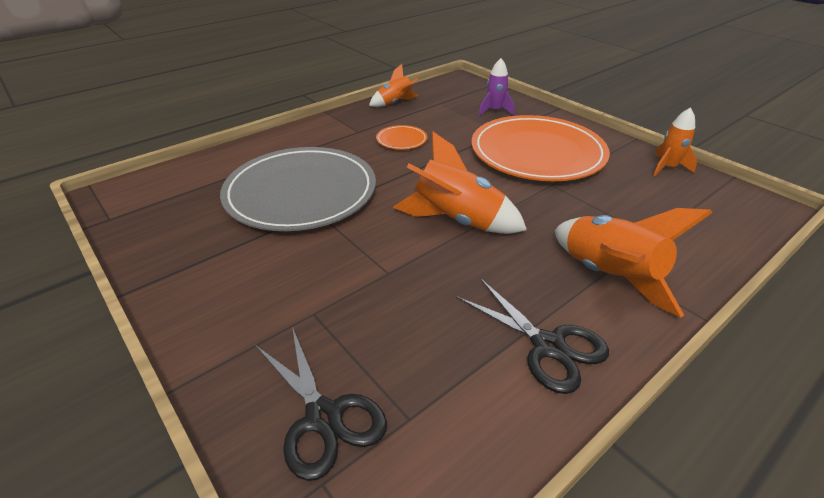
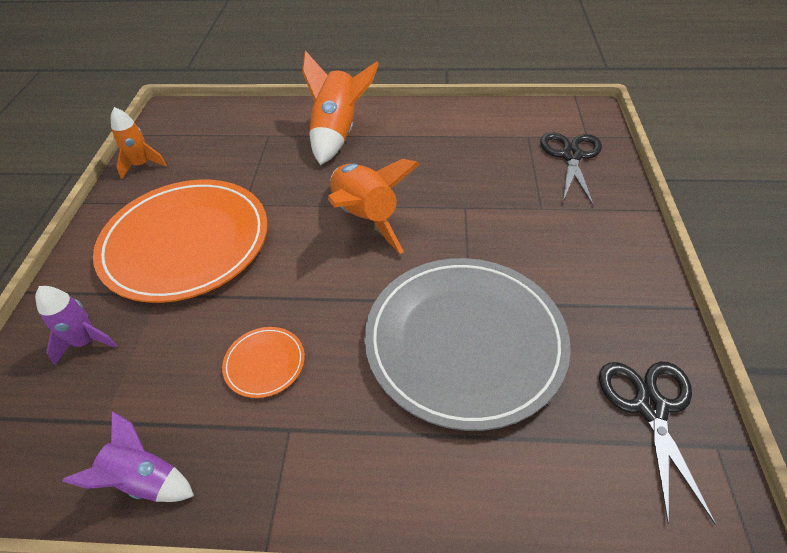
camera: 135 degrees left, 10 degrees up
orange rocket [369,64,419,107] -> purple rocket [62,412,194,502]
black scissors [456,278,609,394] -> black scissors moved to [599,362,716,524]

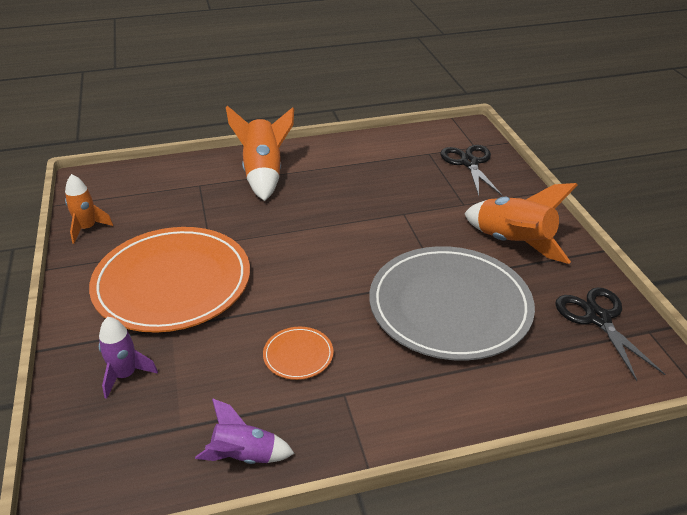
camera: 20 degrees left, 10 degrees down
orange rocket [328,159,420,254] -> orange rocket moved to [464,183,578,264]

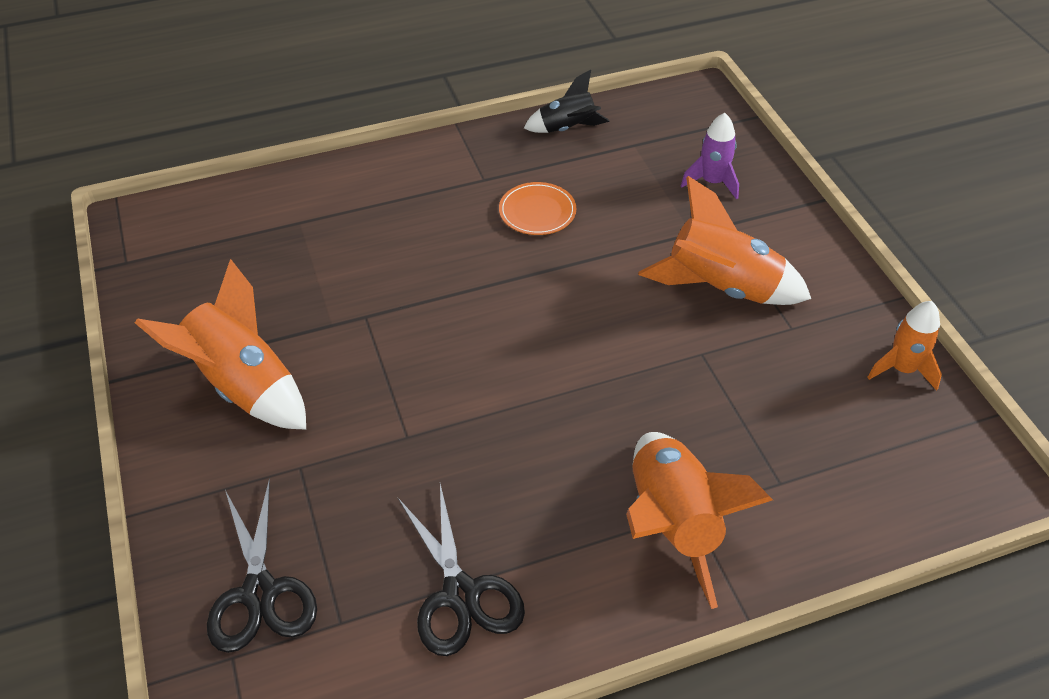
camera: 175 degrees right, 10 degrees up
orange plate [89,227,250,333] -> orange rocket [638,176,811,305]
purple rocket [195,399,295,464] -> black rocket [524,70,610,133]
grey plate [369,246,535,361] -> none
black scissors [555,287,665,381] -> black scissors moved to [398,484,525,656]

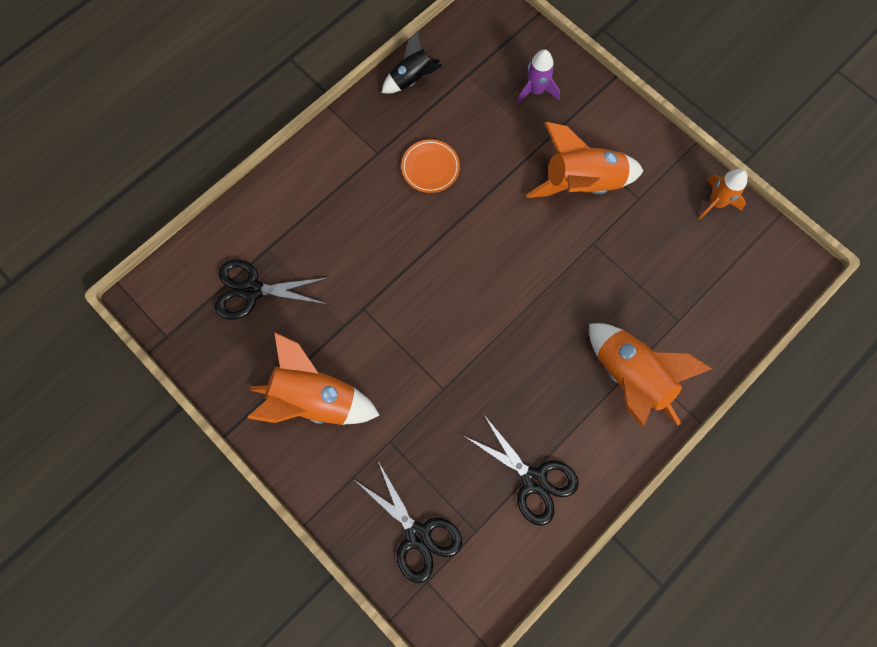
camera: 25 degrees left, 25 degrees up
none -> black scissors [215,260,328,320]

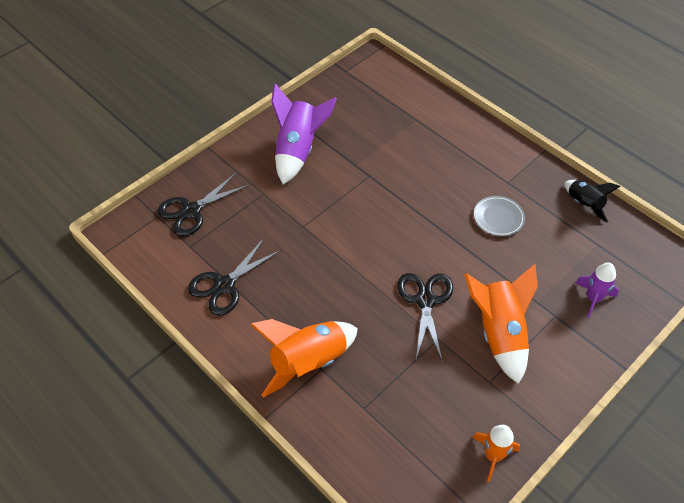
camera: 90 degrees right, 20 degrees down
black scissors [215,260,328,320] -> black scissors moved to [397,273,453,360]
orange rocket [248,332,379,425] -> purple rocket [272,84,337,184]
orange plate [401,139,460,193] -> grey plate [474,196,525,236]

